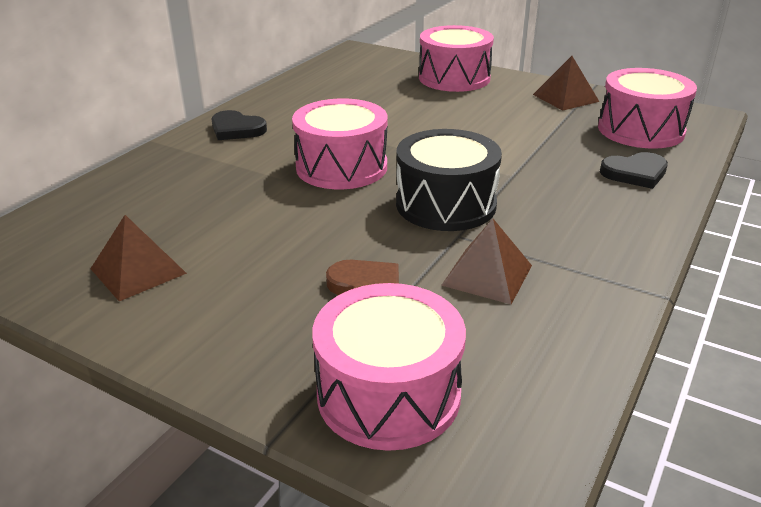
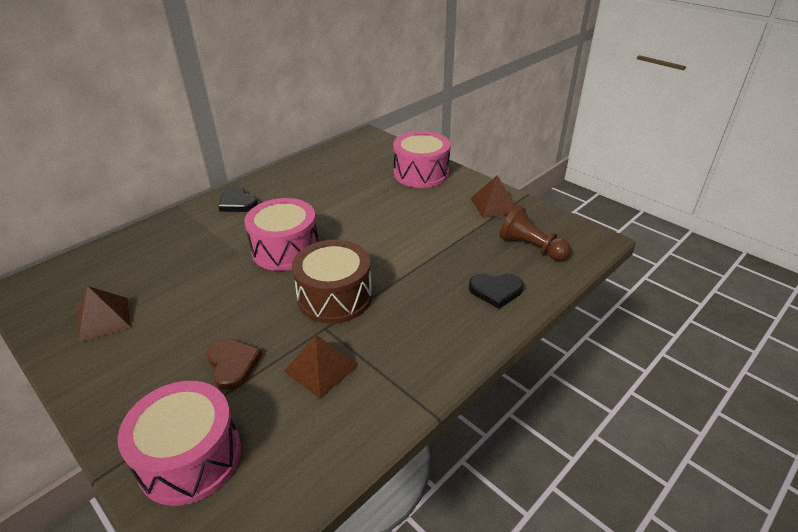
camera: 15 degrees right, 5 degrees up
black drum [396,129,502,231] -> brown drum [292,240,372,324]
pink drum [598,68,697,149] -> brown pawn [499,205,571,261]

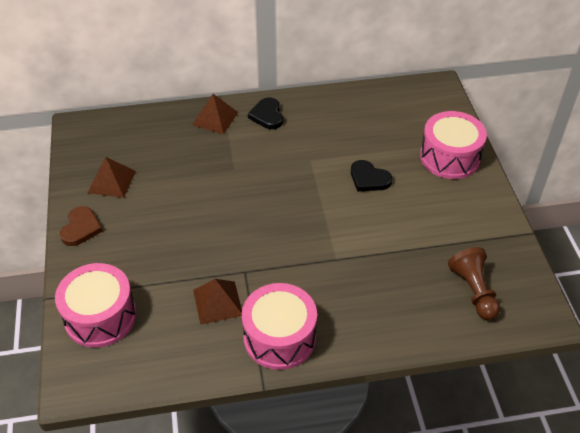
camera: 35 degrees right, 10 degrees up
brown heart [207,339,262,390] -> brown heart moved to [60,206,103,246]
pink drum [244,198,319,271] -> pink drum moved to [242,283,317,370]
brown drum [292,240,372,324] -> none
black heart [469,274,524,309] -> black heart moved to [351,160,392,192]
brown pyramid [470,175,515,218] -> brown pyramid moved to [192,94,238,134]

